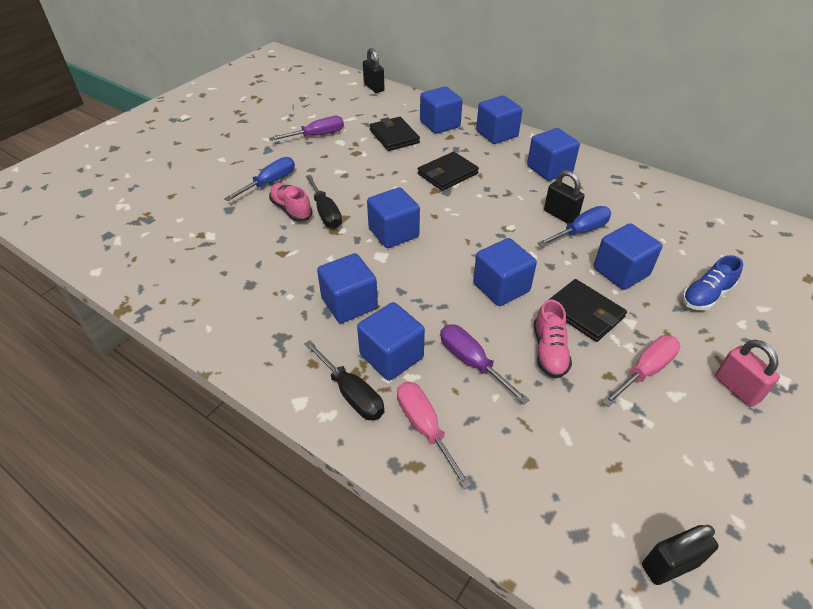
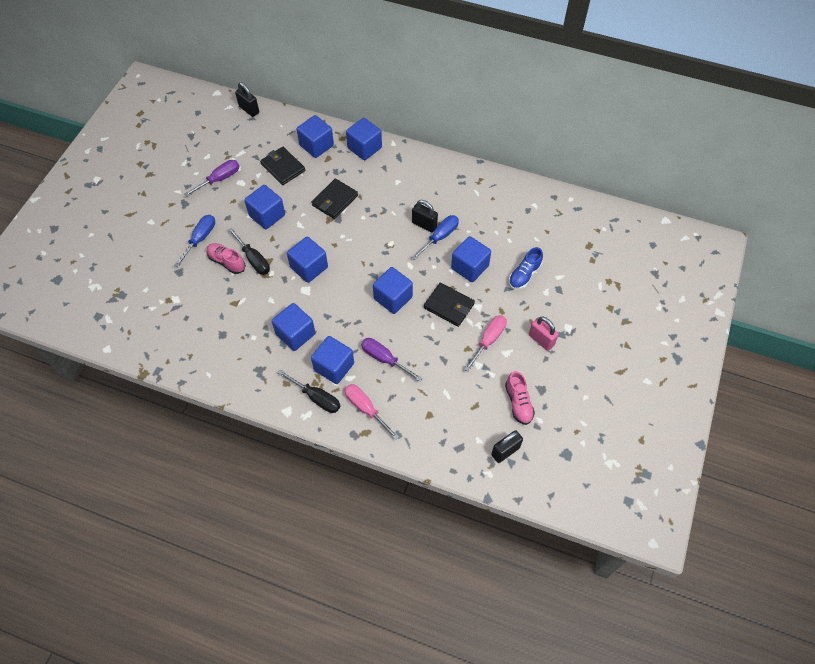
camera: 15 degrees left, 15 degrees up
blue cube [527,128,580,181] -> blue cube moved to [244,185,285,229]
pink shoe [534,299,572,378] -> pink shoe moved to [505,371,535,425]

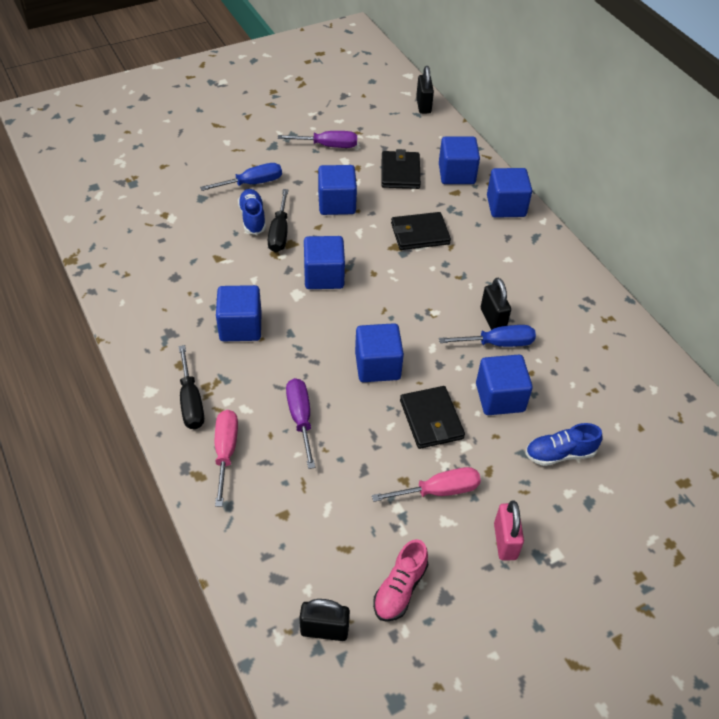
camera: 40 degrees right, 10 degrees down
pink shoe [207,243,246,274] -> blue shoe [238,189,266,235]
blue cube [311,336,354,384] -> none

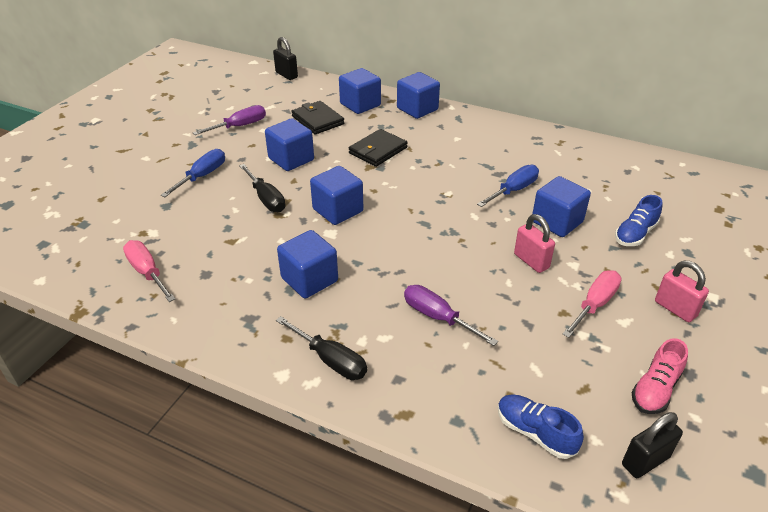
camera: 35 degrees left, 10 degrees down
pink screwdriver [215,410,238,507] -> pink screwdriver moved to [123,240,175,302]
blue shoe [238,189,266,235] -> blue shoe moved to [498,395,584,459]
blue cube [355,323,404,382] -> none
pink shoe [373,539,428,622] -> pink shoe turned 45 degrees clockwise [632,338,688,414]
black wallet [400,386,465,449] -> pink padlock [514,214,555,273]
black padlock [481,278,511,330] -> none

